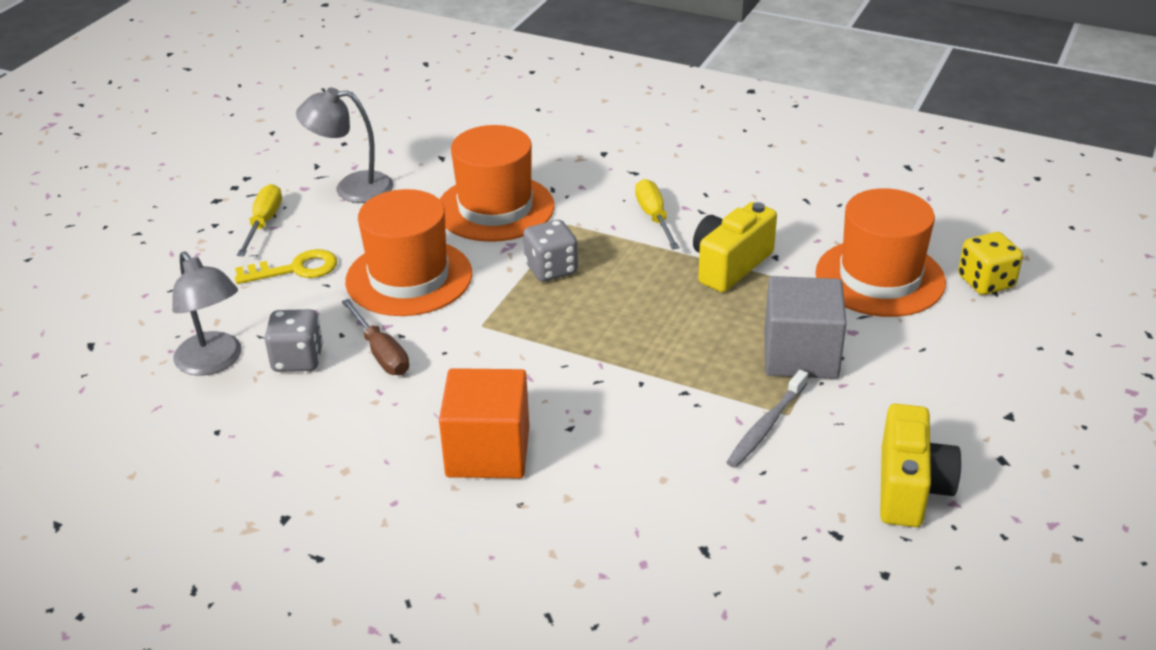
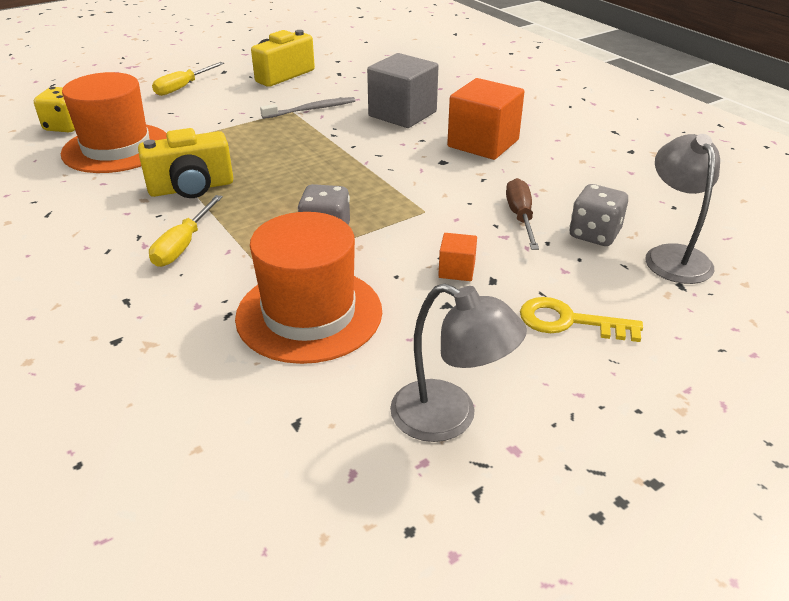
camera: 150 degrees left, 0 degrees up
yellow screwdriver [237,184,282,256] -> yellow screwdriver moved to [152,62,224,96]
orange hat [345,189,472,316] -> orange cube [438,233,477,281]
grey cube [764,276,847,379] -> grey cube moved to [367,53,439,128]

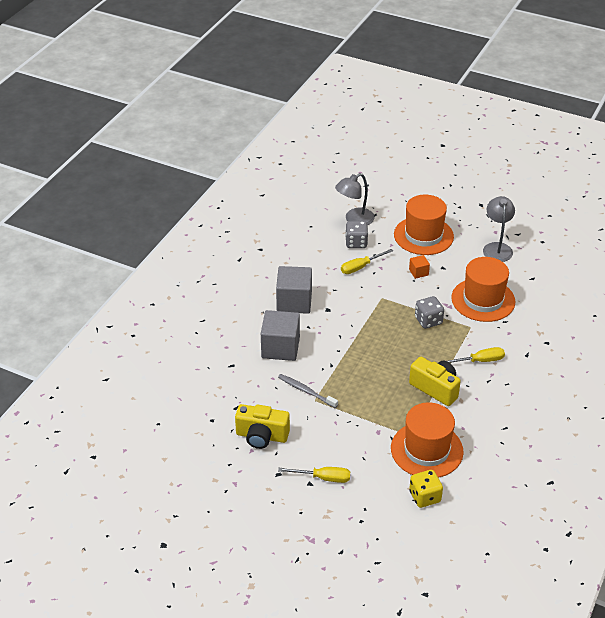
camera: 120 degrees left, 5 degrees up
orange cube [447,78,525,160] -> grey cube [276,266,312,314]
brown screwdriver [506,178,539,250] -> yellow screwdriver [341,249,393,274]
yellow key [520,297,643,342] -> orange hat [394,195,454,255]

